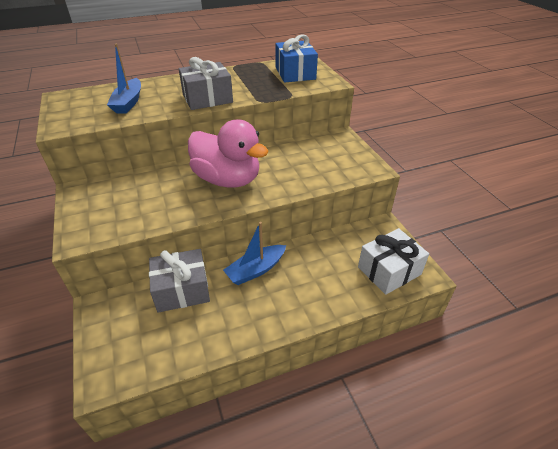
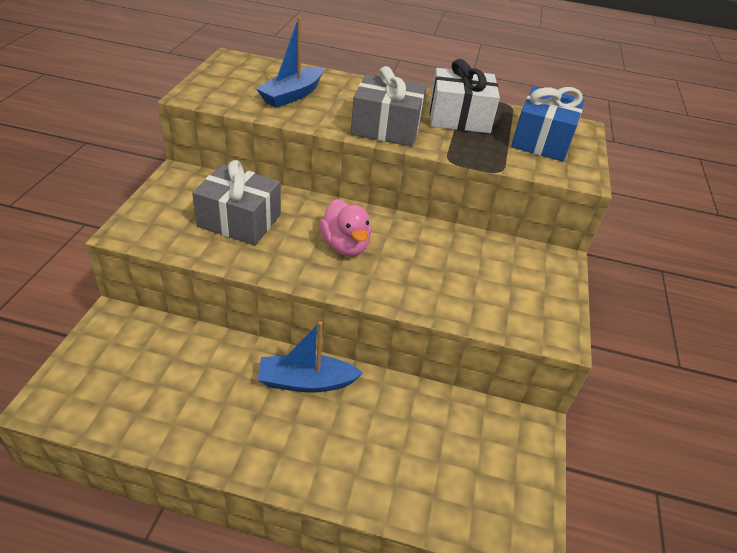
camera: 30 degrees right, 0 degrees up
grey gift [149,249,210,313] -> grey gift moved to [192,160,281,245]
pink duck [188,119,269,188] -> pink duck [319,199,371,256], size x0.57
white gift [358,228,429,295] -> white gift moved to [430,59,500,133]

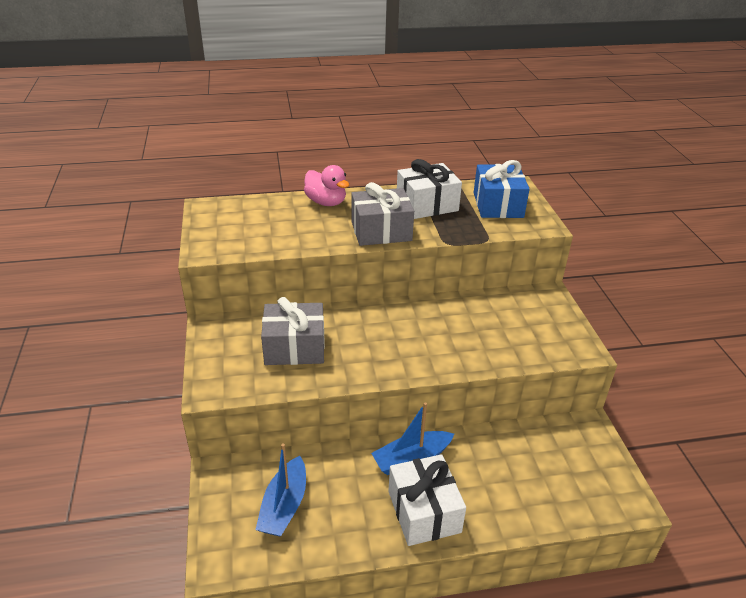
camera: 20 degrees left, 5 degrees down
blue boat [256,17,323,108] -> blue boat moved to [255,443,306,537]
pink duck [319,199,371,256] -> pink duck moved to [304,165,349,206]
none -> white gift [388,454,466,546]

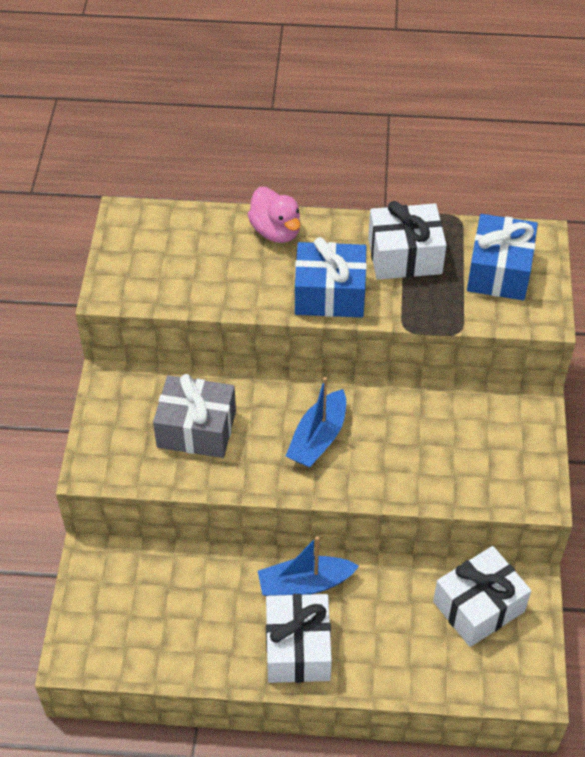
camera: 15 degrees right, 15 degrees up
blue boat [255,443,306,537] -> blue boat moved to [286,377,346,468]
grey gift [351,182,414,246] -> blue gift [295,237,367,318]
none -> white gift [433,546,531,647]

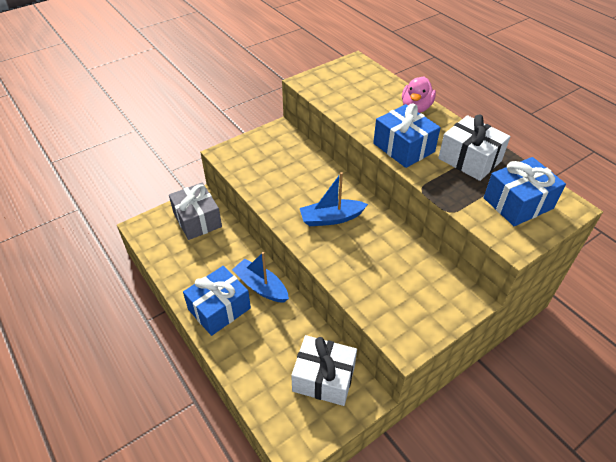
camera: 50 degrees right, 5 degrees down
grey gift [153,374,236,458] -> grey gift moved to [169,183,222,240]
white gift [266,594,332,683] -> blue gift [183,266,251,336]

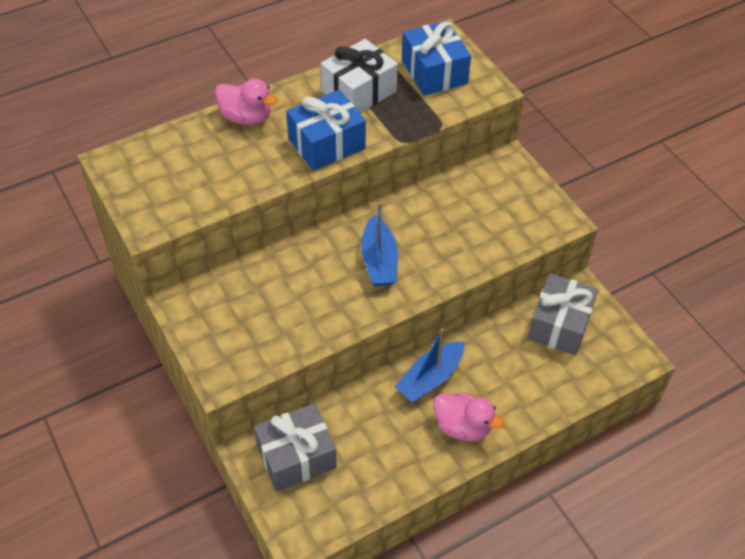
camera: 85 degrees left, 5 degrees up
blue gift [183,266,251,336] -> pink duck [433,392,504,441]
white gift [291,335,357,406] -> grey gift [527,273,598,355]

